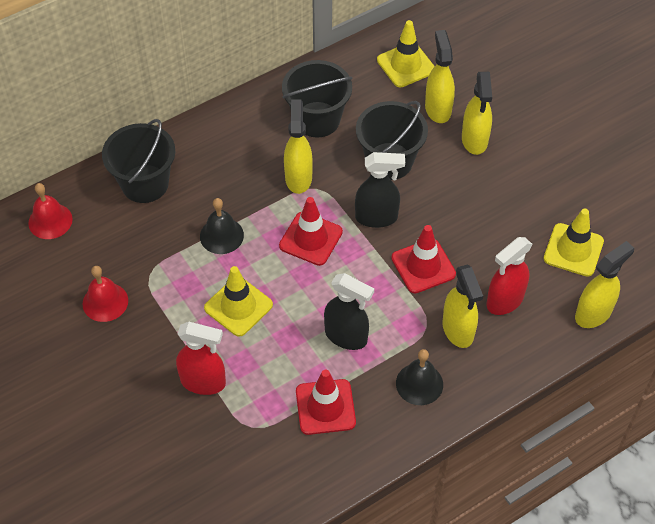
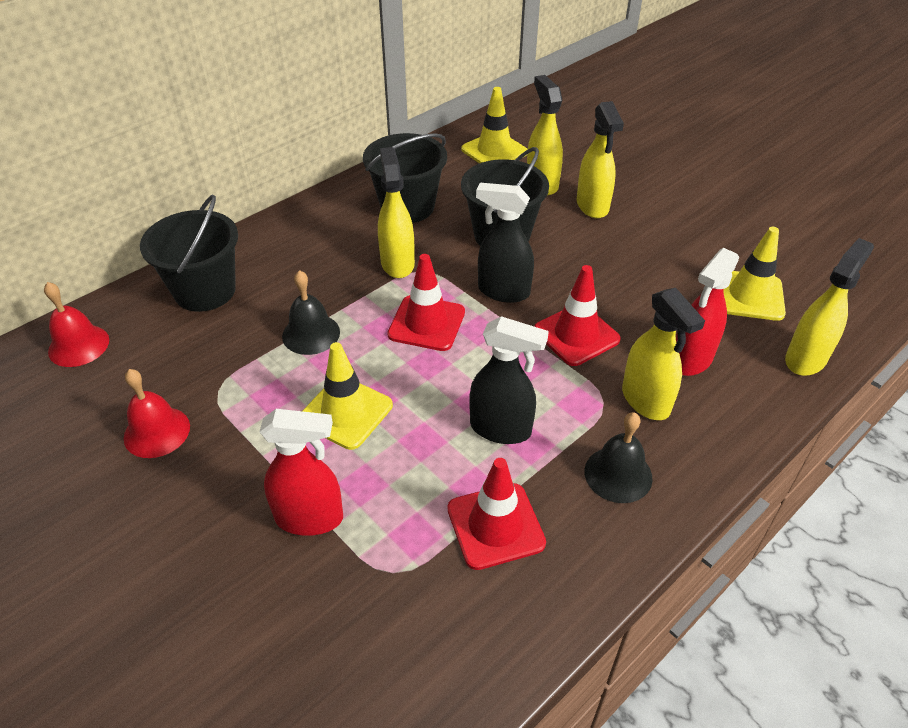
camera: 10 degrees left, 10 degrees down
black spray bottle [355,152,405,228] -> black spray bottle turned 150 degrees counterclockwise [476,183,534,303]

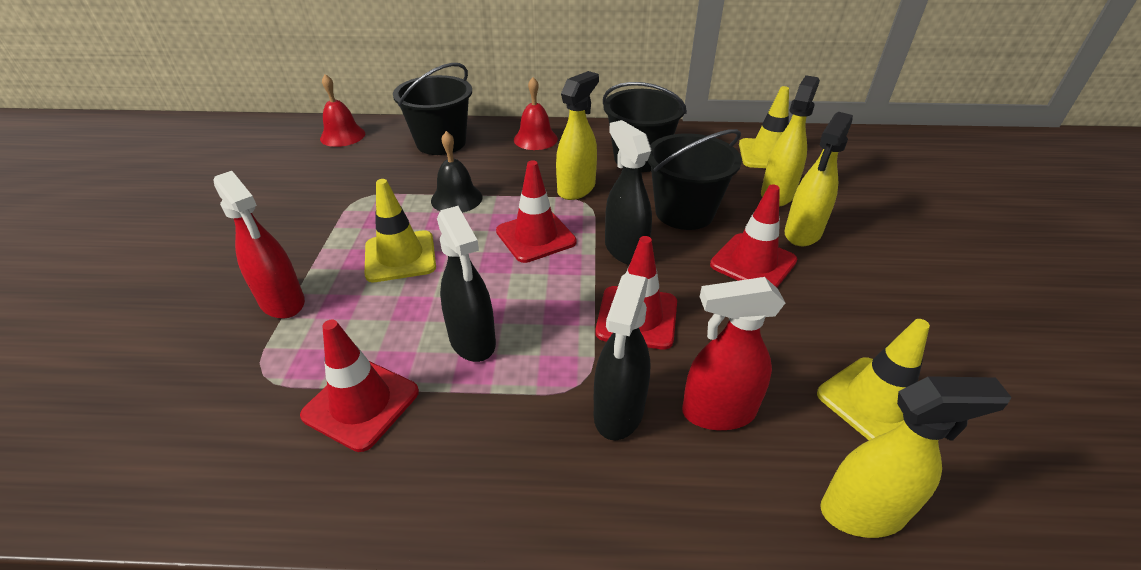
camera: 45 degrees right, 5 degrees down
red bell [124,369,190,458] -> red bell moved to [514,77,558,150]
black bell [585,412,653,503] -> none
yellow spray bottle [622,288,705,420] -> black spray bottle [594,273,650,440]
none -> red traffic cone [710,185,797,288]

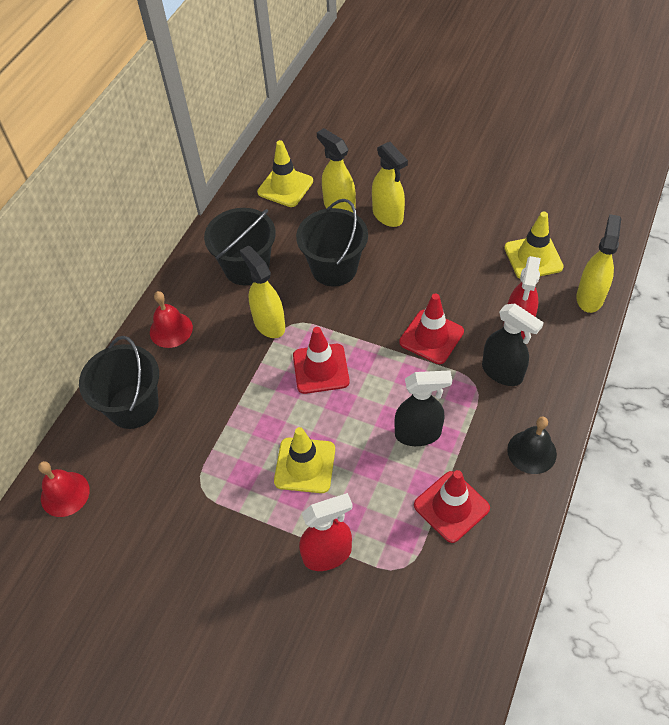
camera: 65 degrees left, 15 degrees up
black bell [431,131,482,213] -> black bell moved to [507,416,557,474]
black spray bottle [605,120,652,265] -> none
red traffic cone [710,185,797,288] -> none

